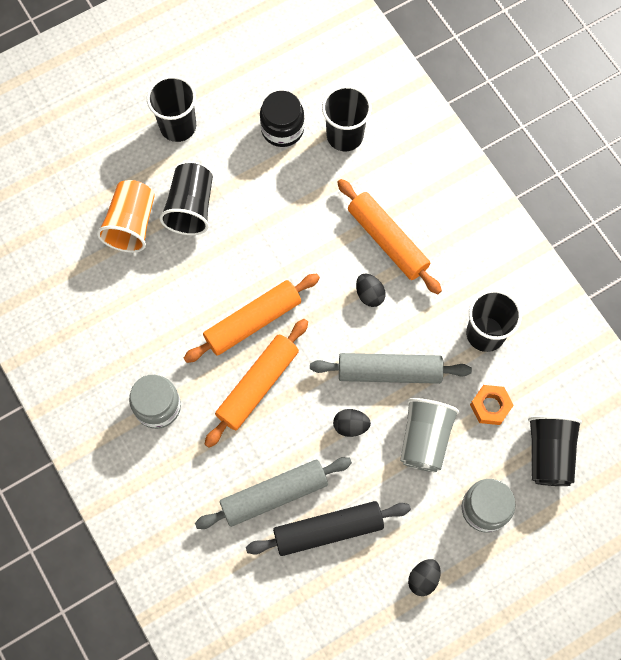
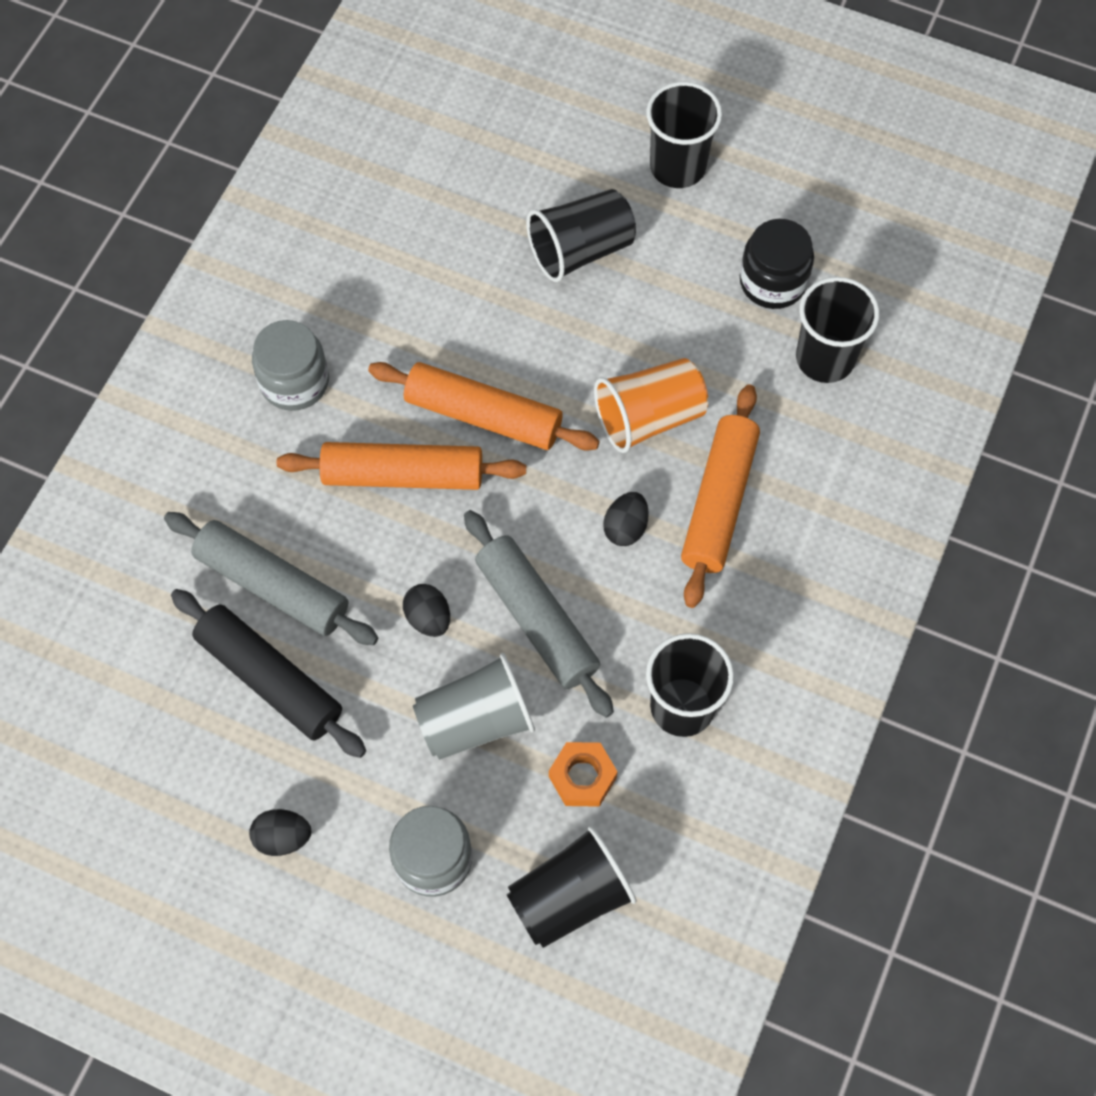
camera: 55 degrees right, 5 degrees down
orange cup [97,180,155,253] -> orange cup moved to [594,358,709,453]

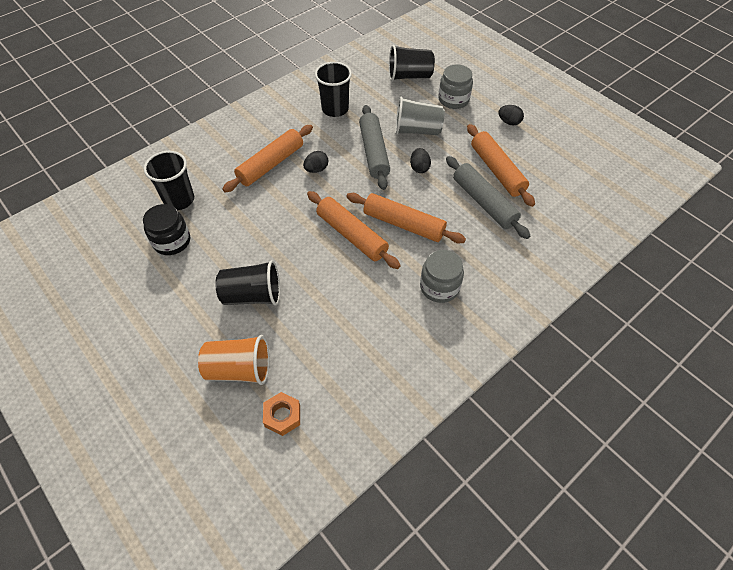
camera: 155 degrees left, 10 degrees down
black rolling pin [171,589,366,758] -> orange rolling pin [467,124,535,207]
orange nut [549,742,618,807] -> orange nut moved to [263,392,300,436]
orange cup [594,358,709,453] -> orange cup moved to [198,335,270,385]
black cup [646,82,722,188] -> none

